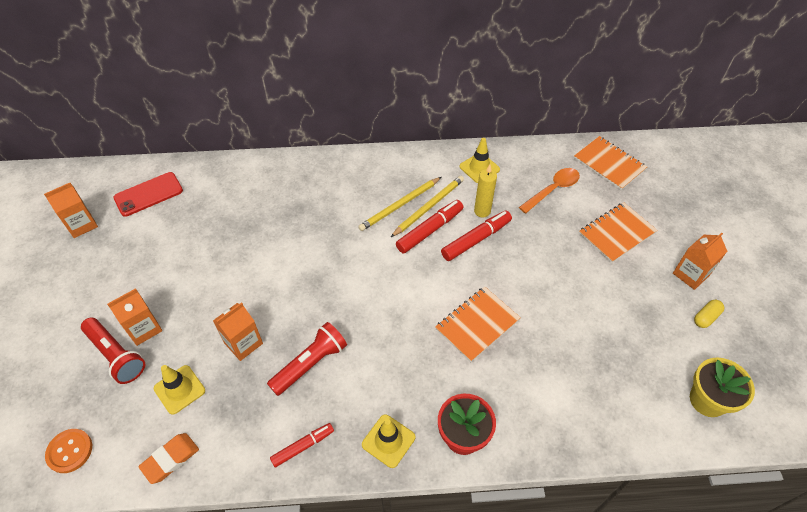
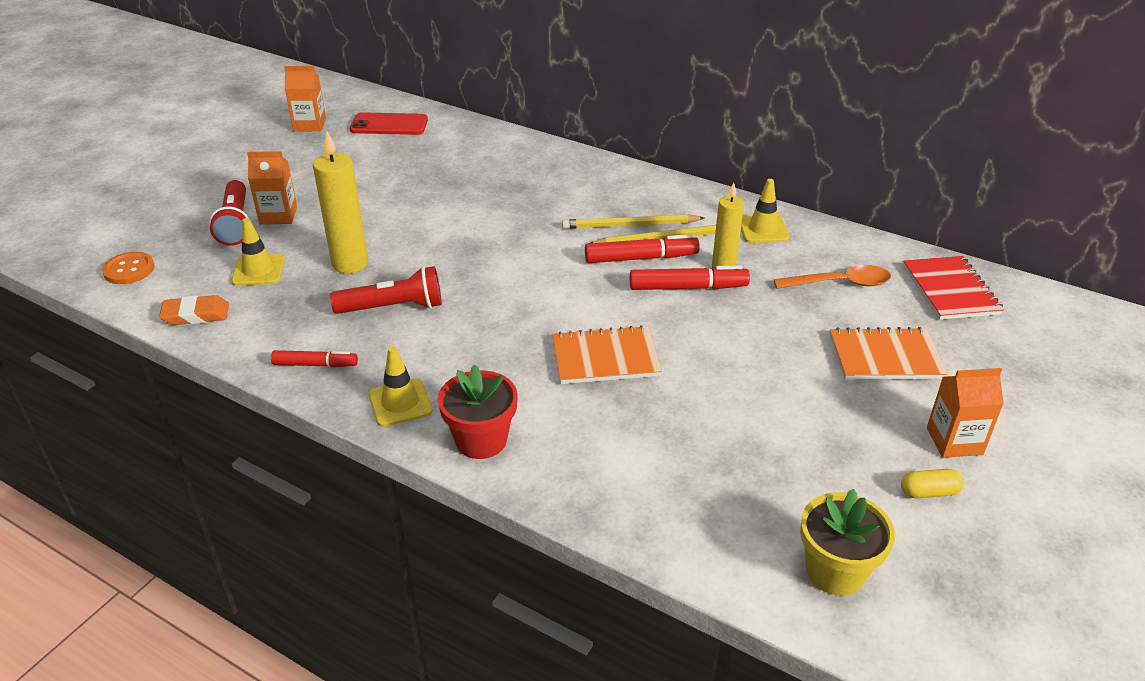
camera: 35 degrees right, 15 degrees down
orange carton [213,302,263,361] -> yellow candle [313,131,368,274]
orange notebook [574,136,647,190] -> red notebook [903,256,1004,320]

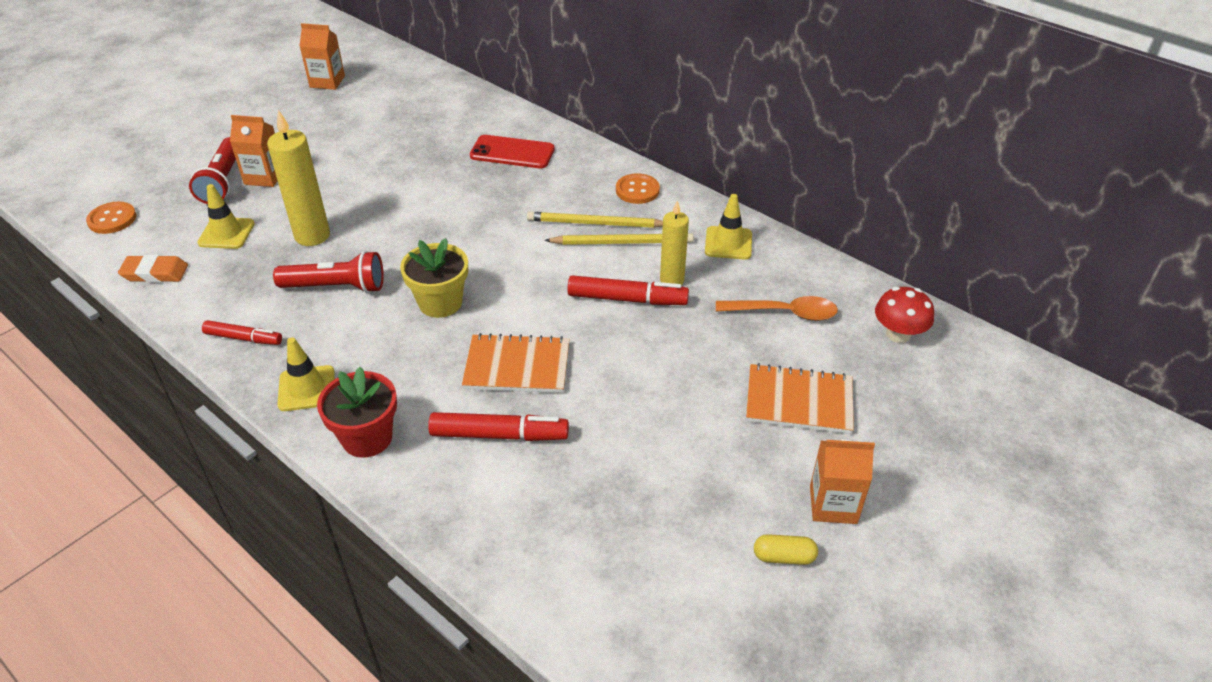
camera: 10 degrees right, 5 degrees up
red phone [350,112,428,135] -> red phone moved to [470,135,555,168]
red marker [585,234,700,263] -> red marker moved to [428,412,569,441]
yellow flower pot [800,489,895,596] -> yellow flower pot moved to [400,238,468,318]
red notebook [903,256,1004,320] -> red mushroom [875,287,934,343]
none -> orange button [616,174,660,204]

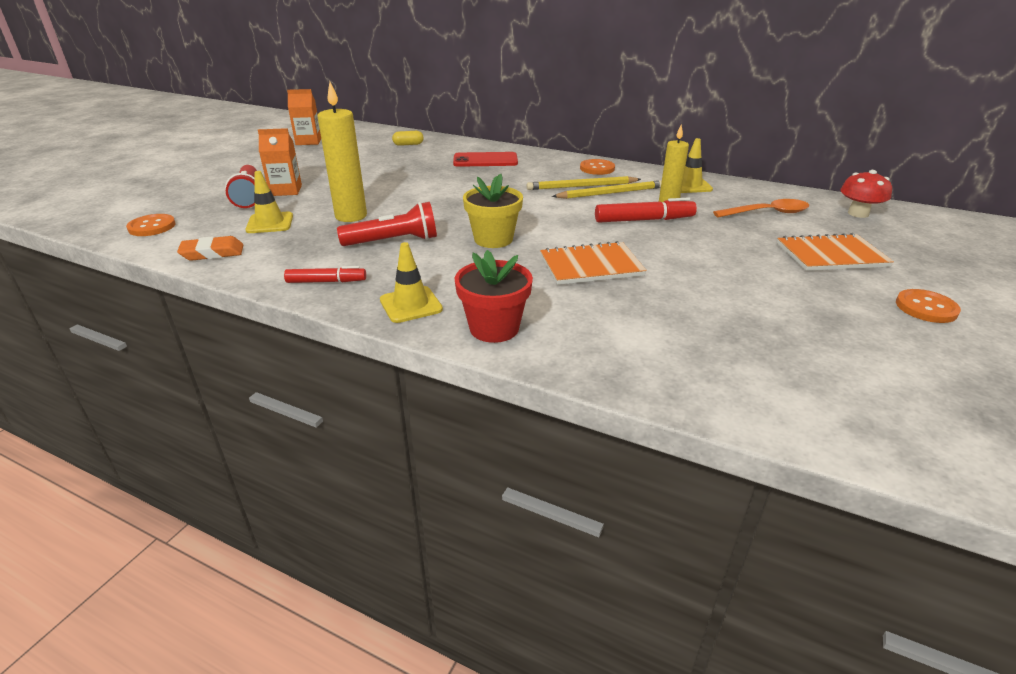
camera: 15 degrees left, 10 degrees down
red marker [428,412,569,441] -> none
yellow capsule [754,534,818,565] -> yellow capsule moved to [392,131,424,146]
orange carton [810,438,875,524] -> orange button [896,289,961,323]

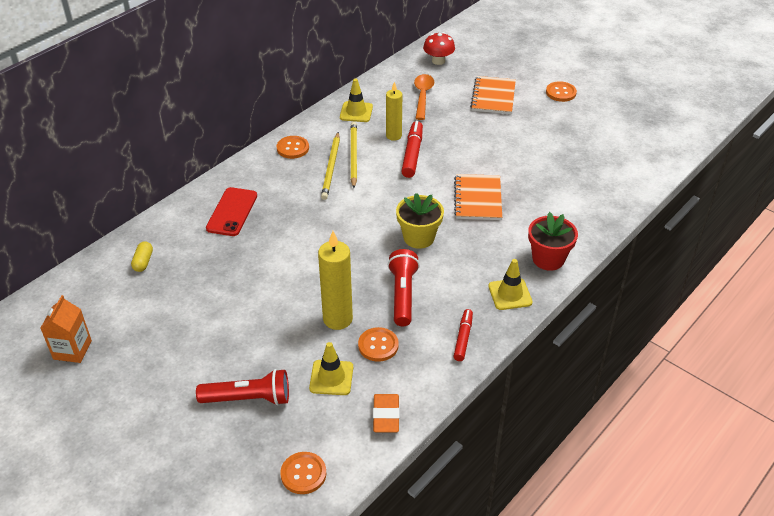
camera: 75 degrees left, 10 degrees up
orange carton [258,128,302,196] -> none
none -> orange button [358,327,399,362]

